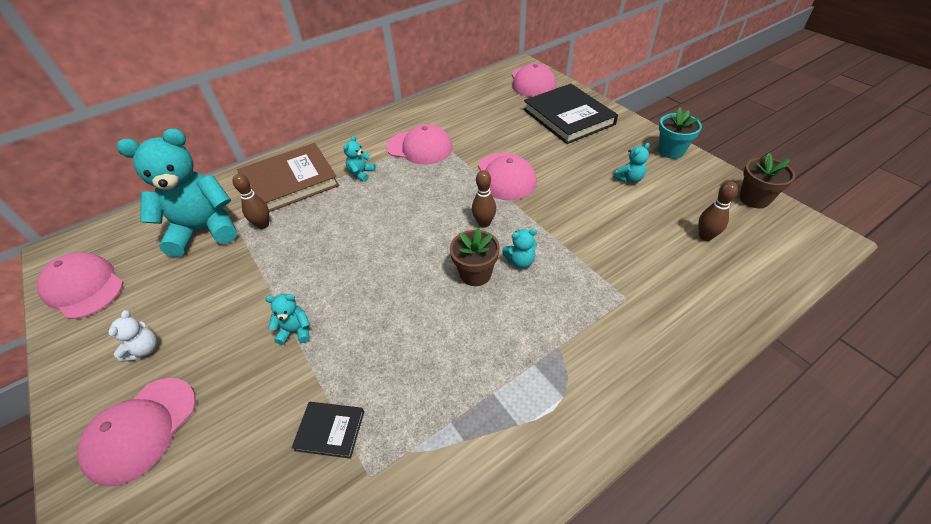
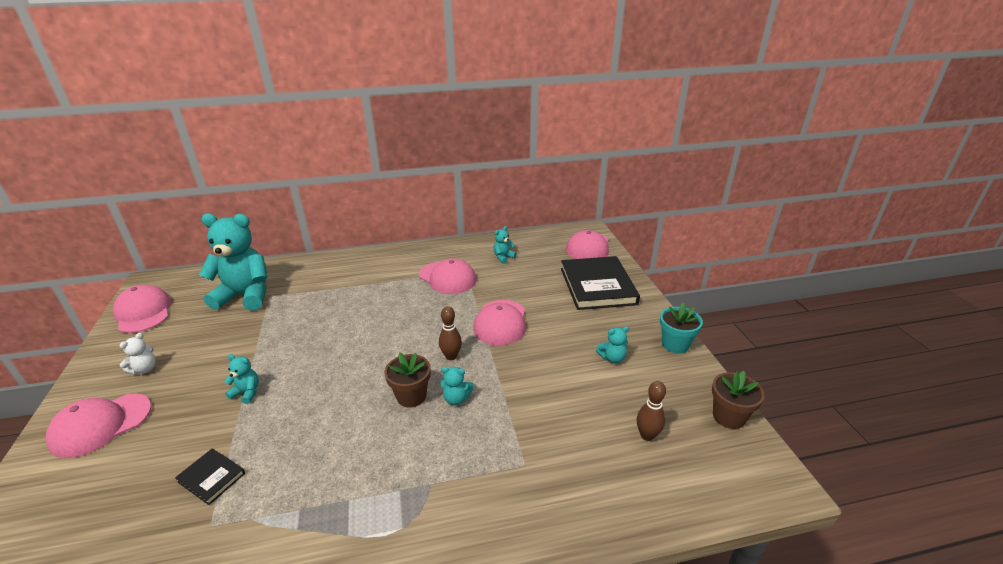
camera: 20 degrees right, 15 degrees down
brown bowling pin [233,174,269,229] -> none
brown book [237,143,339,212] -> none
turquoise teddy bear [344,136,376,182] -> turquoise teddy bear moved to [493,226,517,264]

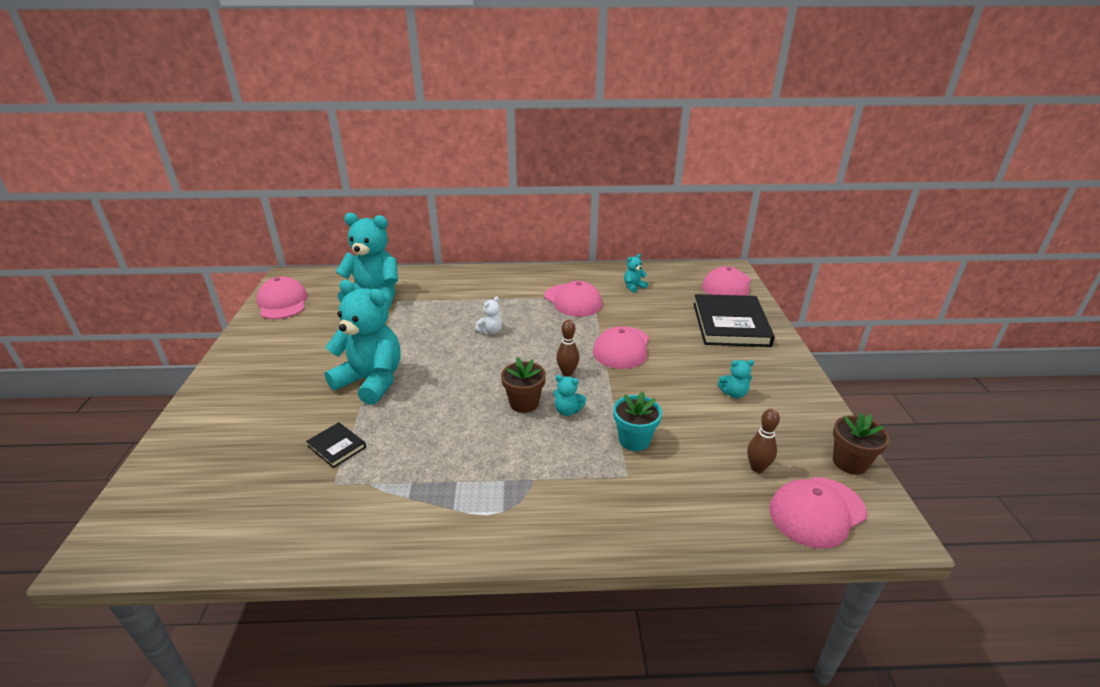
camera: 10 degrees right, 0 degrees up
pink cap [46,393,152,458] -> pink cap moved to [769,477,867,549]
white teddy bear [119,333,156,375] -> white teddy bear moved to [475,297,502,334]
turquoise teddy bear [225,354,259,404] -> turquoise teddy bear [325,280,401,405], size x2.44
turquoise flower pot [660,302,703,354] -> turquoise flower pot moved to [613,391,662,451]

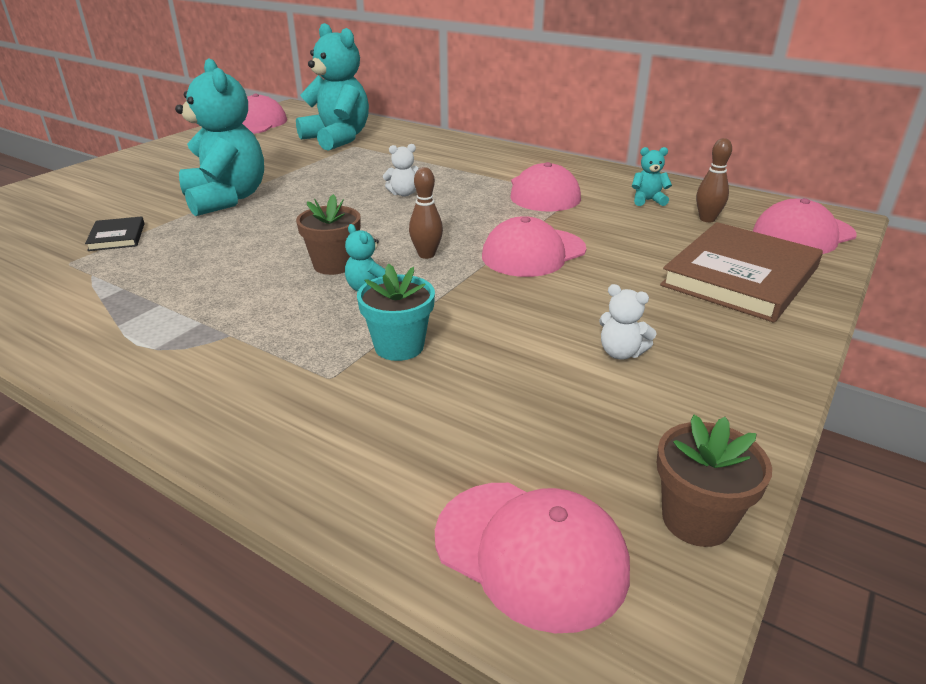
camera: 35 degrees right, 0 degrees up
black book [693,294,775,347] -> brown book [660,222,823,323]
turquoise teddy bear [717,360,754,398] -> white teddy bear [599,284,657,360]
brown bowling pin [747,409,780,473] -> brown bowling pin moved to [696,138,732,222]
pink cap [769,477,867,549] -> pink cap turned 150 degrees counterclockwise [435,483,630,633]

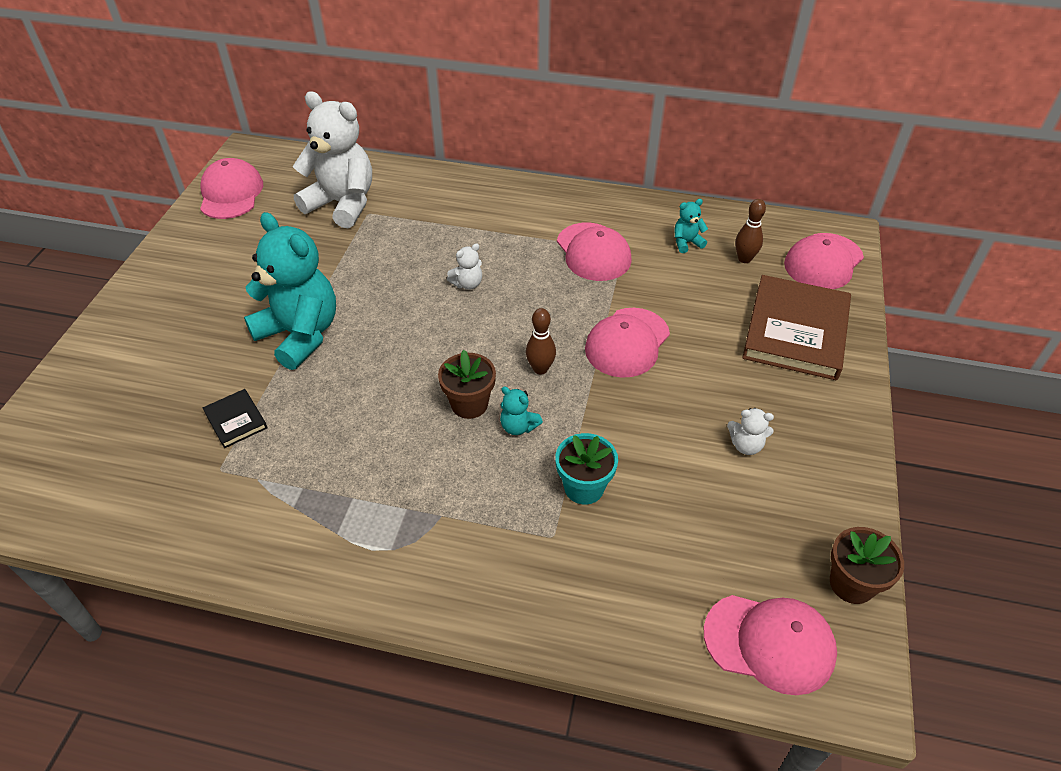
camera: 20 degrees left, 15 degrees up
turquoise teddy bear [296,23,369,151] -> white teddy bear [293,91,372,228]

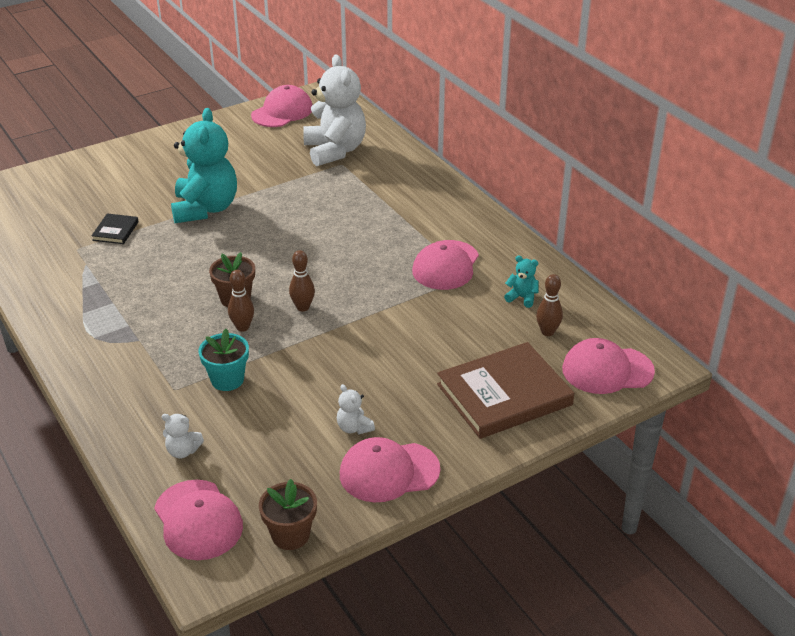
camera: 45 degrees right, 10 degrees down
white teddy bear [447,243,482,290] -> white teddy bear moved to [162,414,204,458]
turquoise teddy bear [500,386,543,435] -> brown bowling pin [228,270,254,332]
pink cap [585,308,670,378] -> pink cap moved to [340,437,440,502]

